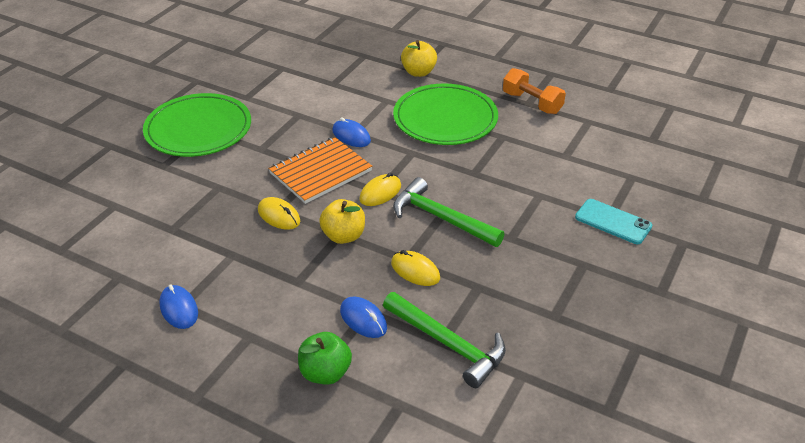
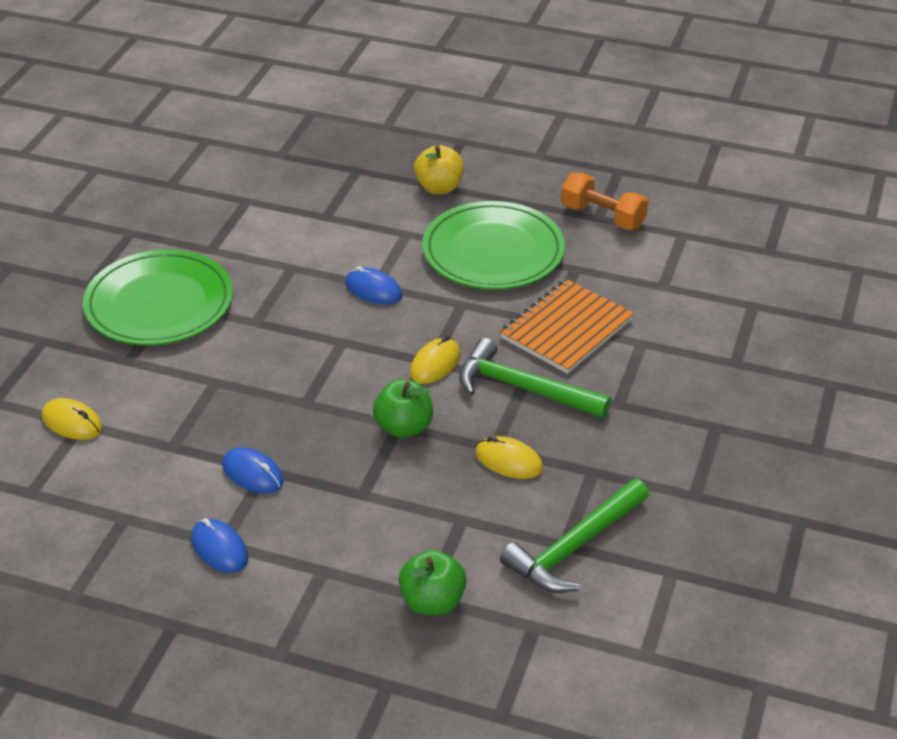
camera: 10 degrees left, 0 degrees up
yellow mouse [258,197,300,230] -> yellow mouse moved to [42,398,103,440]
orange notebook [268,137,372,204] -> orange notebook moved to [500,279,634,374]
yellow apple [319,199,365,244] -> green apple [373,380,433,438]
blue mouse [340,296,387,338] -> blue mouse moved to [222,448,284,493]
green hammer [383,292,506,388] -> green hammer turned 105 degrees clockwise [500,479,649,593]
turquoise phone [575,199,652,244] -> none

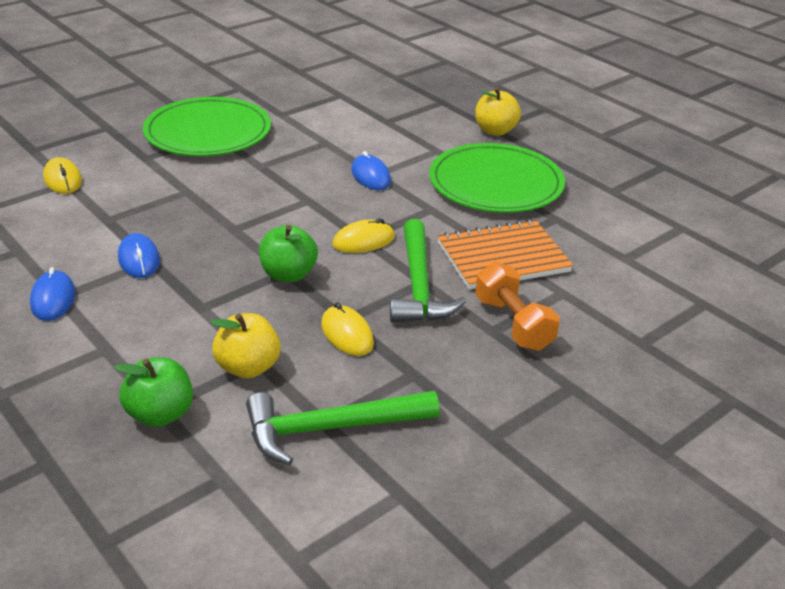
camera: 30 degrees right, 5 degrees down
green hammer [459,338,611,418] -> green hammer turned 150 degrees counterclockwise [390,219,466,322]
orange dumbbell [561,172,648,230] -> orange dumbbell moved to [475,262,560,351]
none -> yellow apple [210,313,281,378]

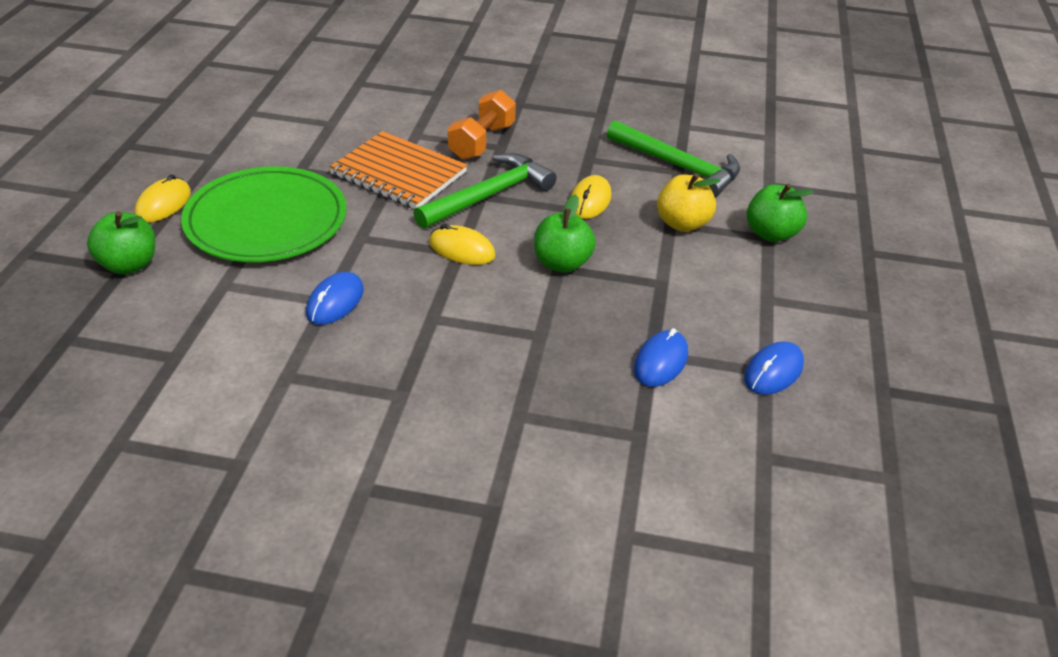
camera: 130 degrees left, 5 degrees up
yellow mouse [43,157,82,194] -> yellow mouse moved to [135,174,191,222]
green plate [143,97,271,156] -> none
yellow apple [475,87,521,136] -> green apple [87,211,155,275]

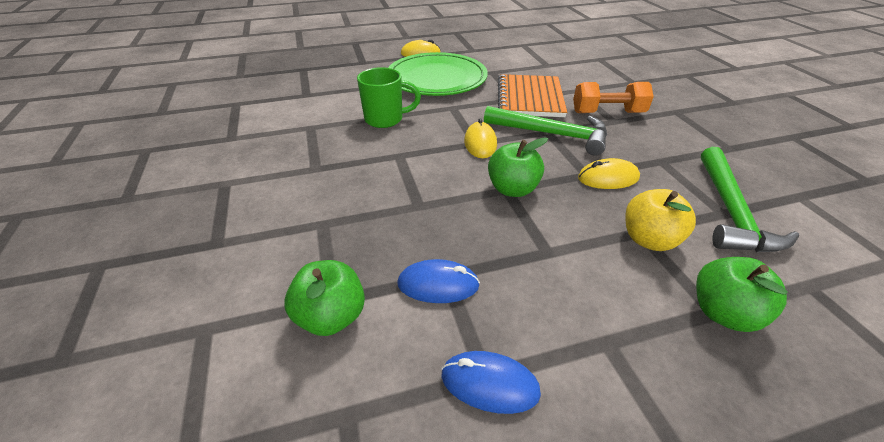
camera: 65 degrees right, 0 degrees up
green apple [87,211,155,275] -> green apple moved to [284,260,365,336]
blue mouse [306,272,364,325] -> green mug [357,67,421,128]

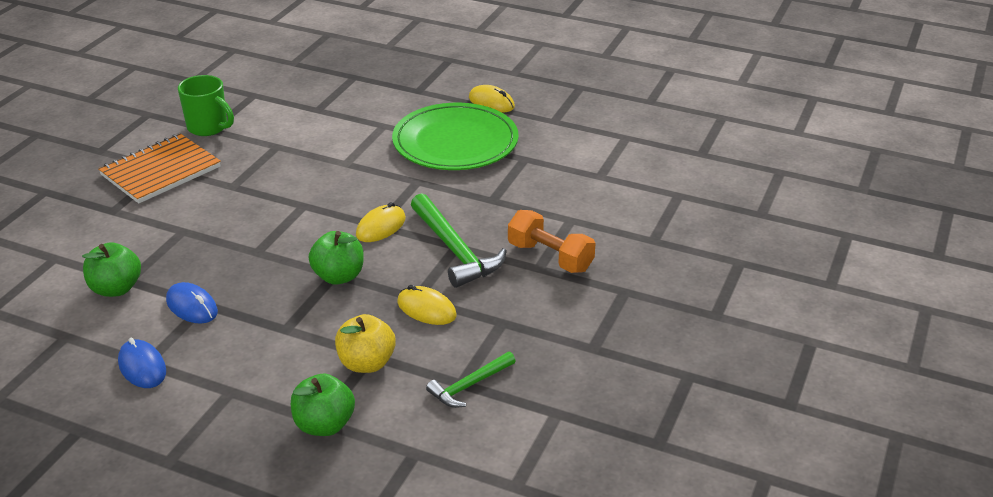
camera: 40 degrees right, 5 degrees down
green mug [357,67,421,128] -> green mug moved to [178,75,234,136]
orange notebook [498,74,567,117] -> orange notebook moved to [98,134,221,204]
green hammer [701,147,799,252] -> green hammer [426,352,516,408], size x0.58

